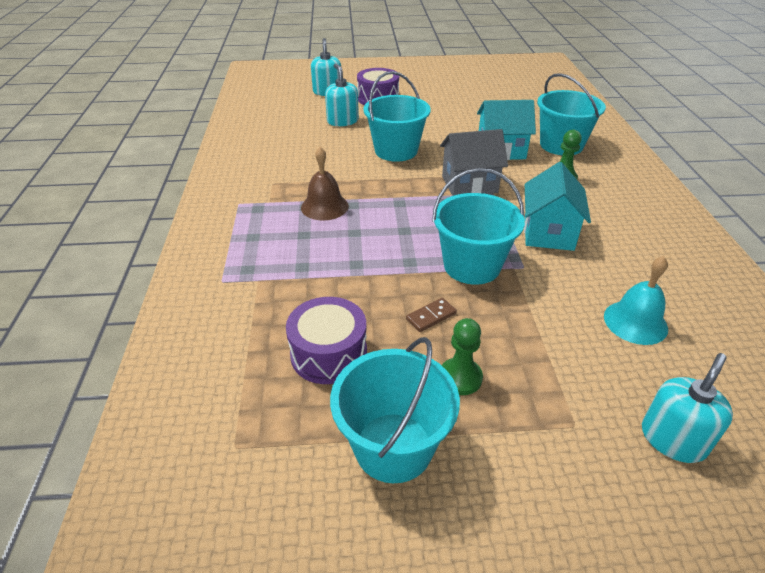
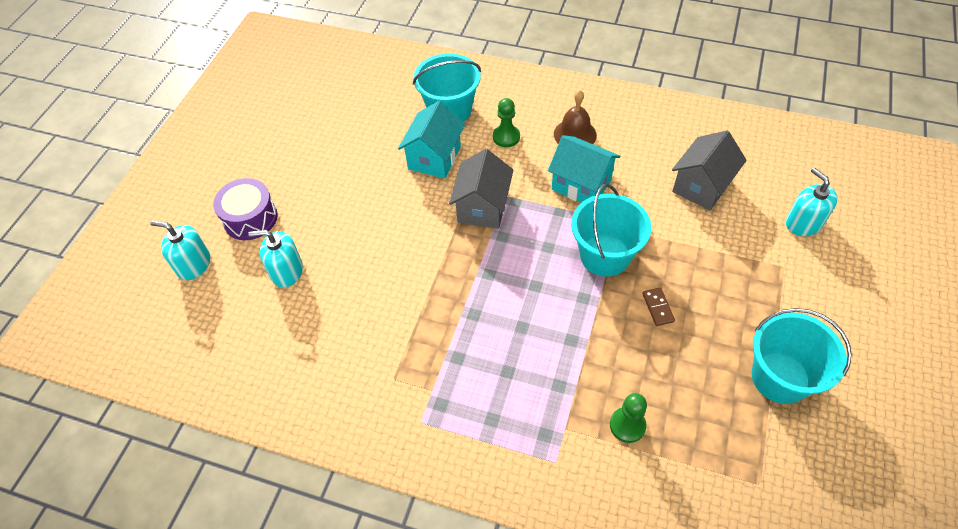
camera: 65 degrees left, 15 degrees up
purple drum [286,297,367,384] -> none
brown bell [301,147,349,221] -> brown bell moved to [554,90,597,144]
turquoise bucket [363,71,431,162] -> none
green pawn [441,318,483,395] -> green pawn moved to [610,393,647,443]
turquoise bell [604,256,668,345] -> grey house [672,131,747,211]

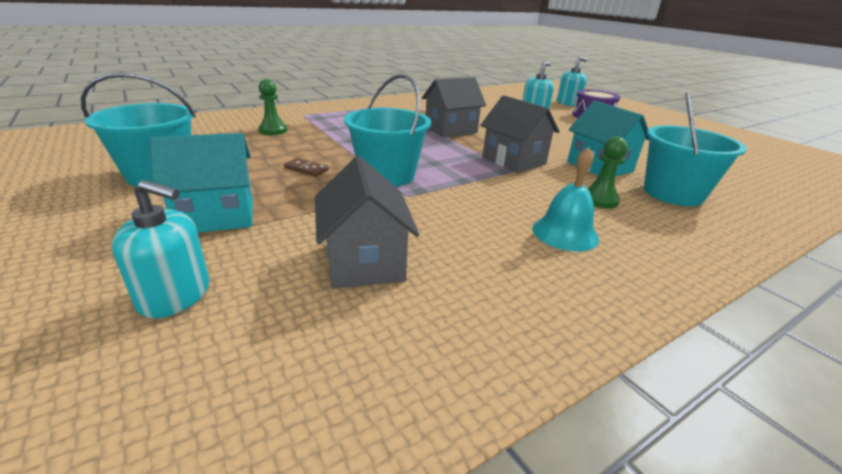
camera: 125 degrees right, 25 degrees down
turquoise house [548,135,621,203] -> turquoise house moved to [150,133,253,233]
brown bell [554,90,597,144] -> turquoise bell [532,147,599,252]
none -> grey house [422,77,486,138]

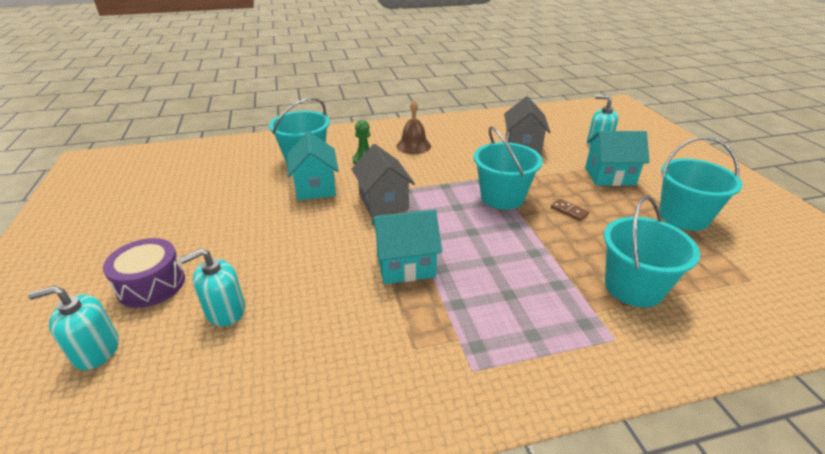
camera: 160 degrees left, 5 degrees up
green pawn [258,79,287,135] -> turquoise bucket [604,196,700,307]
grey house [422,77,486,138] -> turquoise house [371,209,442,284]
turquoise bell [532,147,599,252] -> brown bell [397,100,431,154]

